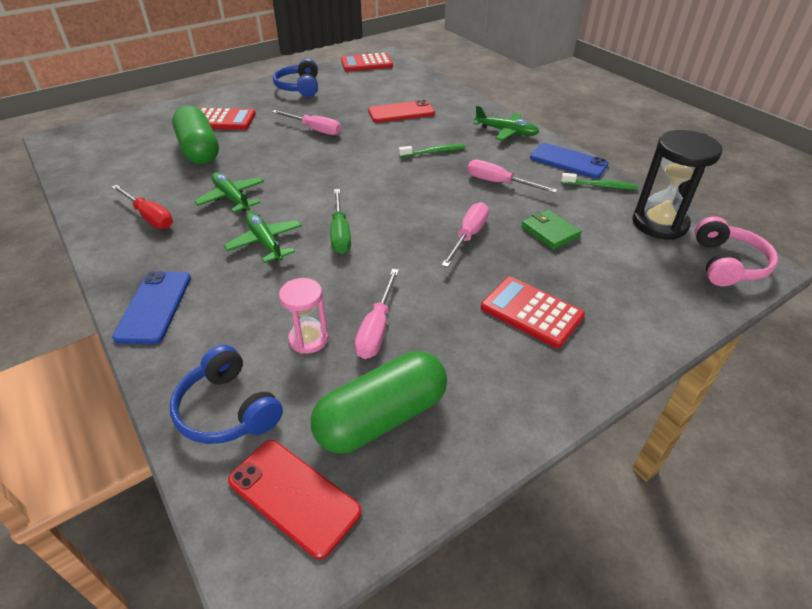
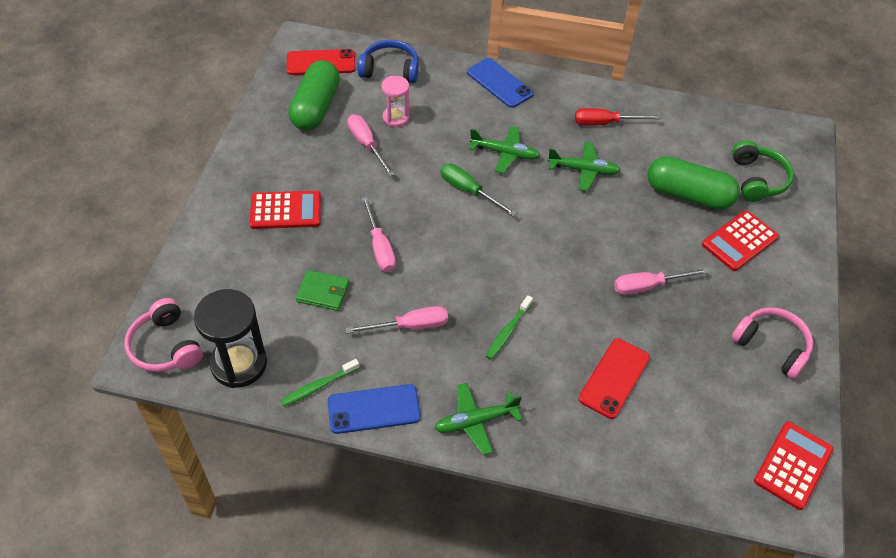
camera: 135 degrees right, 10 degrees up
blue headphones [273,58,318,97] -> pink headphones [731,307,813,379]
none -> green headphones [732,140,794,202]

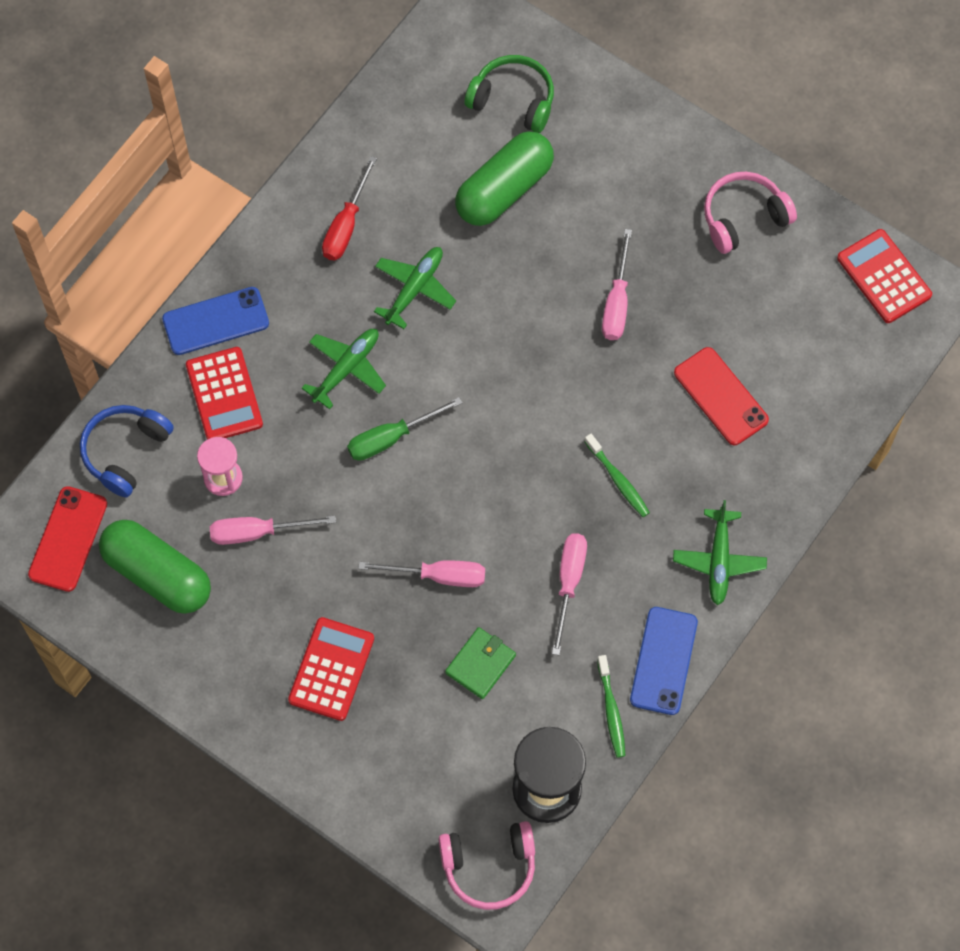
camera: 65 degrees left, 15 degrees up
red calculator [702,210,779,271] -> red calculator moved to [186,347,263,440]

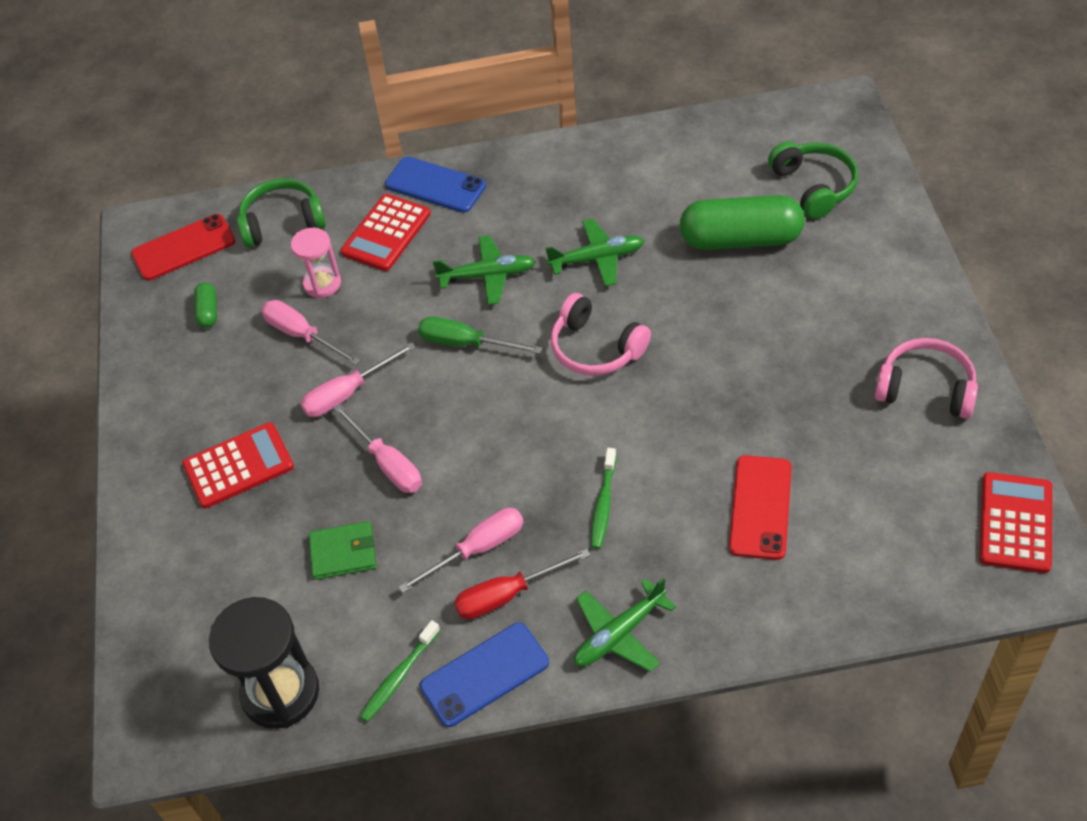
camera: 50 degrees right, 15 degrees down
blue headphones [80,405,174,497] -> green headphones [237,178,326,247]
green capsule [99,520,211,614] -> green capsule [194,282,217,328], size x0.43
red screwdriver [322,156,377,260] -> red screwdriver moved to [454,549,591,619]
pink headphones [438,821,535,910] -> pink headphones moved to [551,293,651,376]
pink screwdriver [602,229,632,340] -> pink screwdriver moved to [301,342,416,417]

